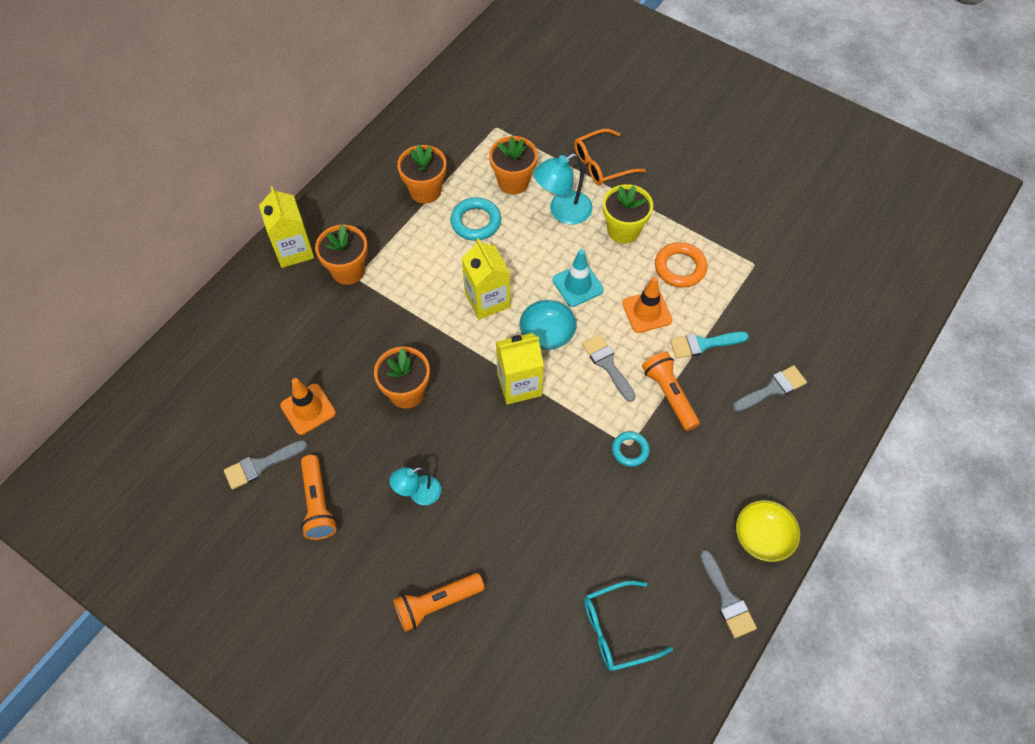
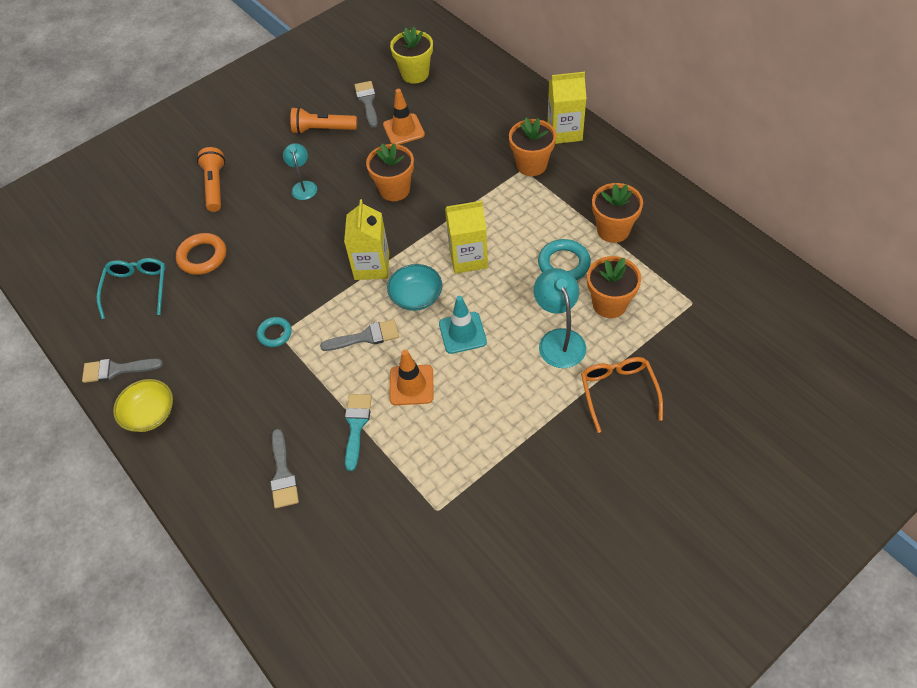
camera: 110 degrees right, 5 degrees down
yellow flower pot [603,184,653,244] -> yellow flower pot moved to [390,27,433,83]
orange flashlight [642,352,700,431] -> none
orange ring [655,242,707,288] -> orange ring moved to [176,233,226,275]

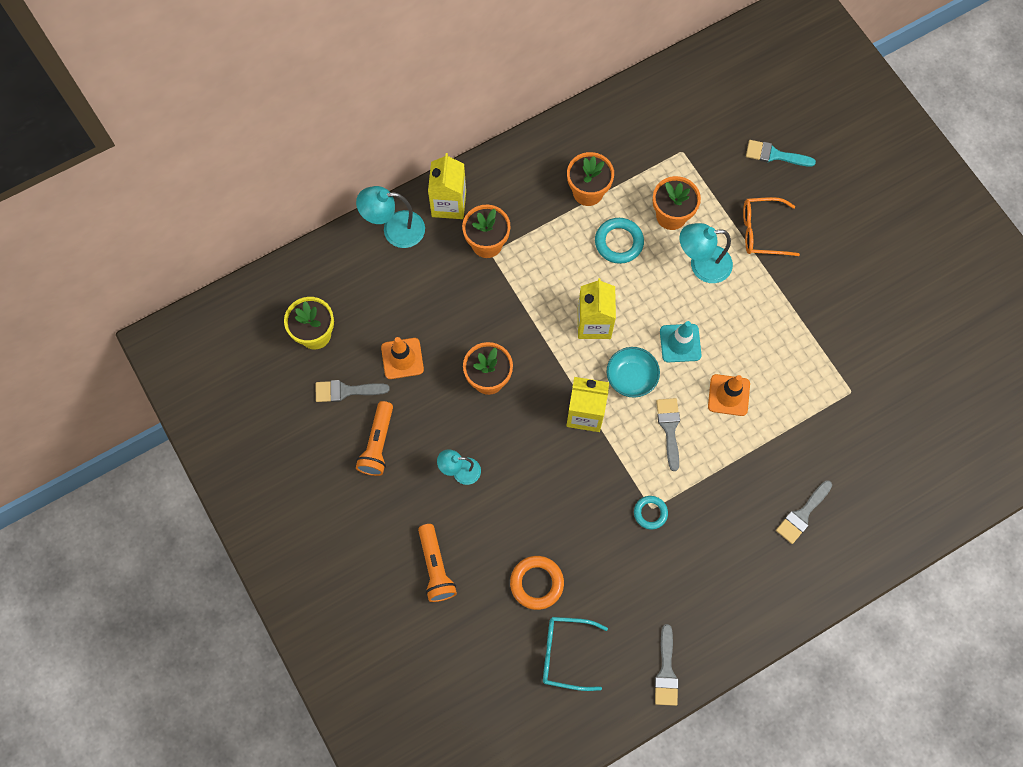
camera: 85 degrees left, 15 degrees up
yellow bowl [113,379,173,432] -> none
orange flashlight [197,147,225,212] -> orange flashlight turned 105 degrees counterclockwise [418,524,457,602]
grey brush [270,429,299,508] -> grey brush turned 135 degrees clockwise [776,480,832,544]
turquoise brush [345,394,372,471] -> turquoise brush moved to [746,140,816,167]
none -> turquoise lamp [356,186,425,248]

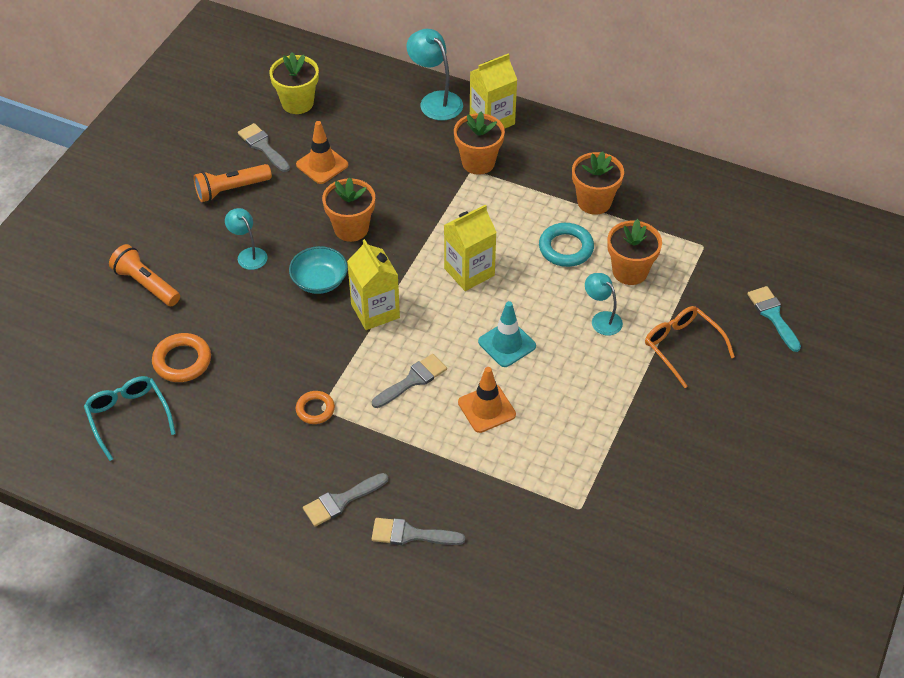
camera: 55 degrees right, 20 degrees down
orange flashlight [418,524,457,602] -> orange flashlight turned 90 degrees clockwise [109,244,180,306]
turquoise bowl [607,347,660,398] -> turquoise bowl moved to [289,246,348,294]
turquoise ring [634,496,668,529] -> orange ring [296,391,335,424]
grey brush [655,624,678,706] -> grey brush moved to [303,473,388,527]
turquoise lamp [679,223,733,283] -> turquoise lamp [585,273,623,336], size x0.64

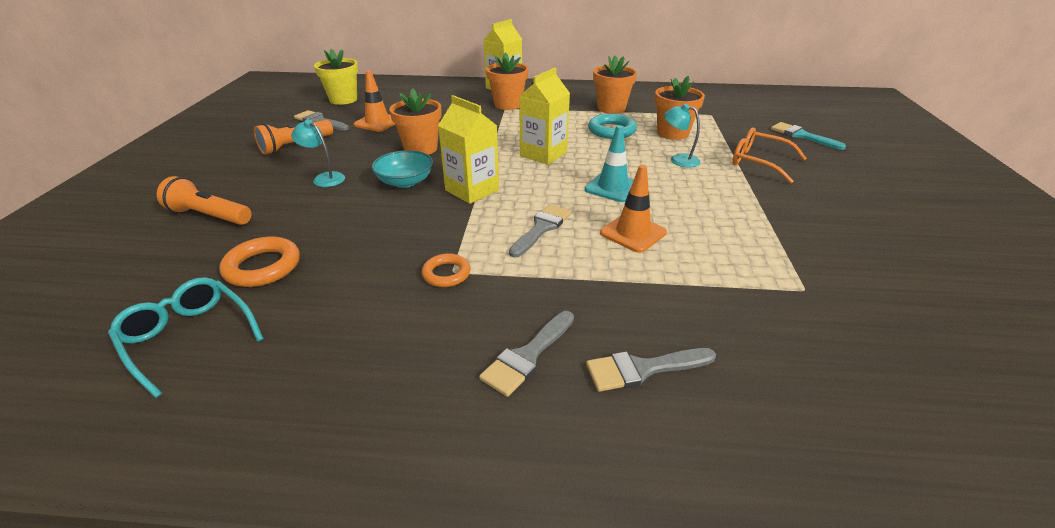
camera: 20 degrees left, 15 degrees down
turquoise lamp [406,29,463,121] -> none

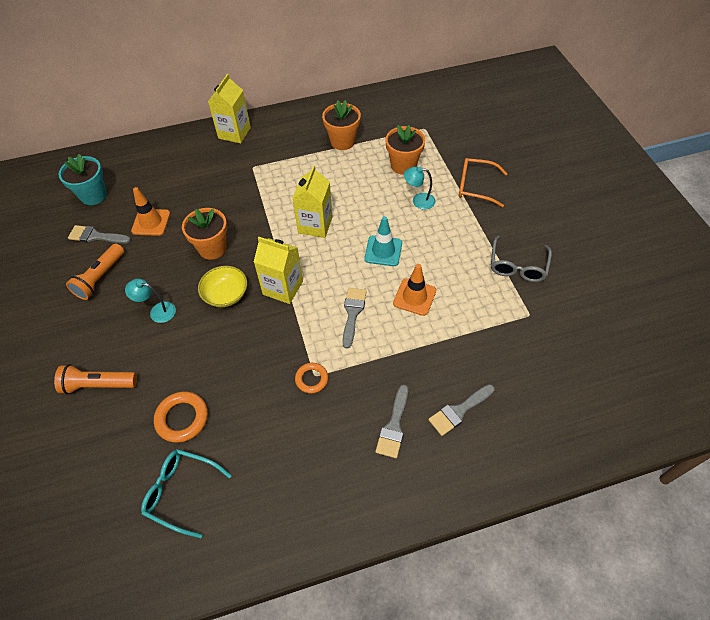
camera: 20 degrees left, 20 degrees up
yellow flower pot [314,49,358,105] -> turquoise flower pot [58,154,107,205]
turquoise bowl [371,150,433,188] -> yellow bowl [198,266,247,307]
orange flower pot [486,52,529,110] -> none
turquoise ring [588,114,637,139] -> none
turquoise brush [771,122,846,150] -> none
none -> grey glasses [491,236,552,282]

